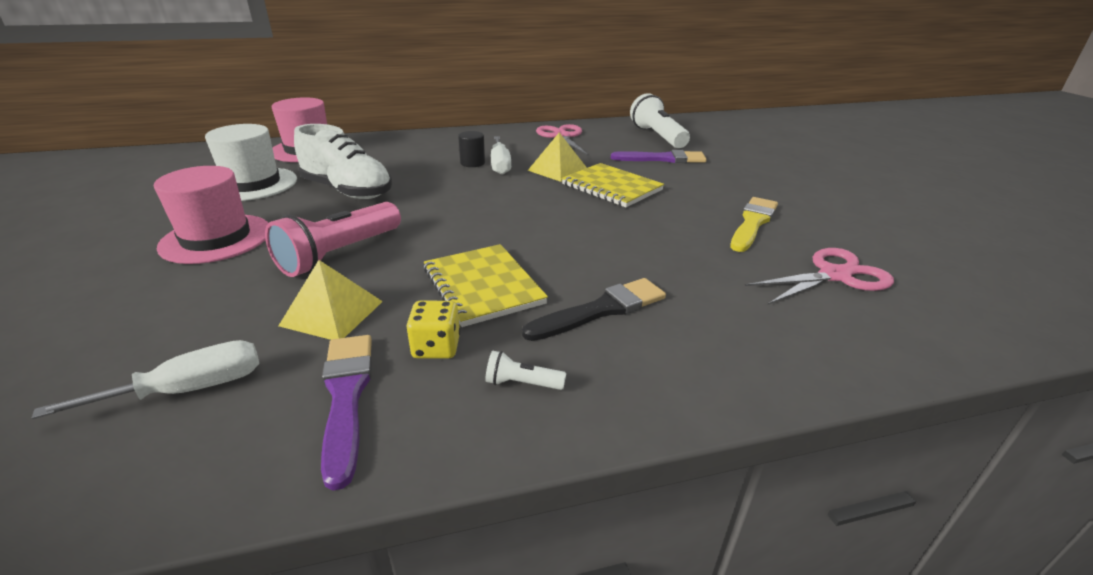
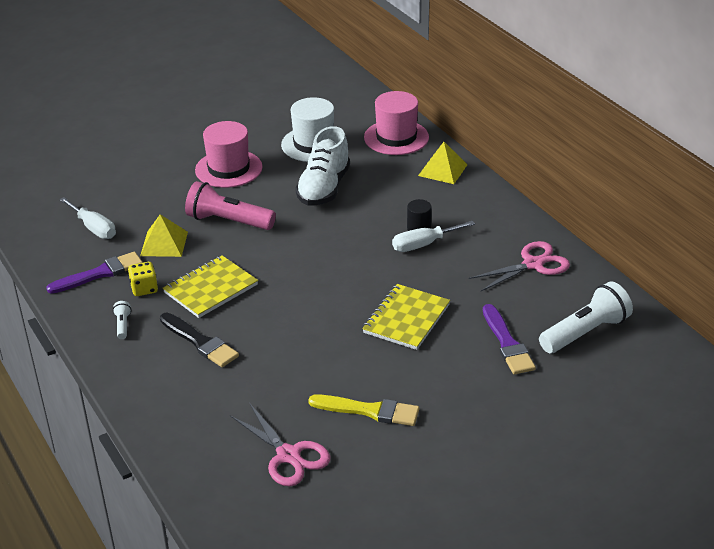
camera: 75 degrees right, 5 degrees up
yellow pyramid [528,132,587,182] -> yellow pyramid moved to [418,142,468,184]

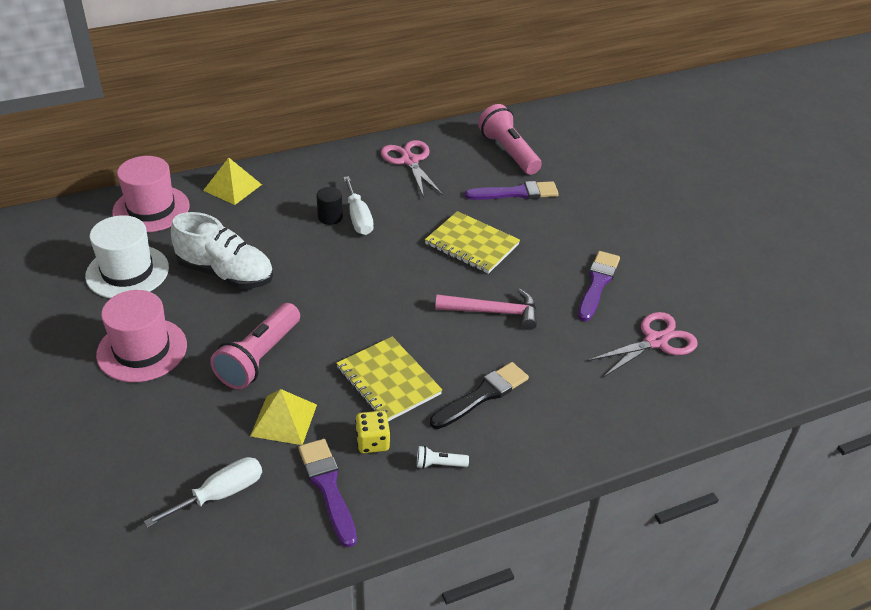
camera: 85 degrees left, 5 degrees up
yellow brush [308,394,419,426] -> purple brush [578,251,620,322]
white flashlight [539,282,633,353] -> pink flashlight [478,104,542,175]
none -> pink hammer [435,289,537,330]

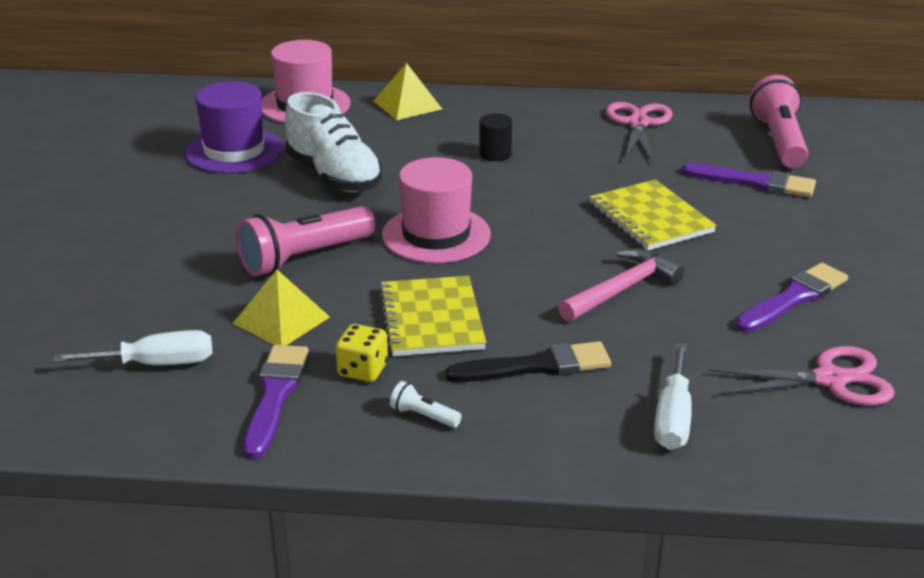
camera: 30 degrees right, 10 degrees down
white hat [85,215,169,298] -> purple hat [185,81,283,174]
pink hat [96,290,187,382] -> pink hat moved to [382,157,491,264]
white screwdriver [343,176,374,235] -> white screwdriver moved to [654,343,692,450]
pink hammer [435,289,537,330] -> pink hammer turned 75 degrees counterclockwise [558,249,685,322]

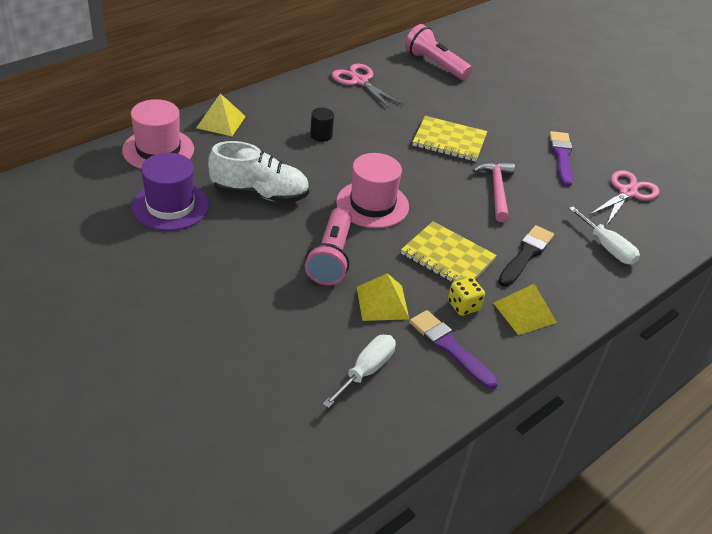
camera: 50 degrees left, 10 degrees up
white flashlight [390,381,462,428] -> yellow pyramid [494,284,557,335]
purple brush [682,163,816,197] -> none

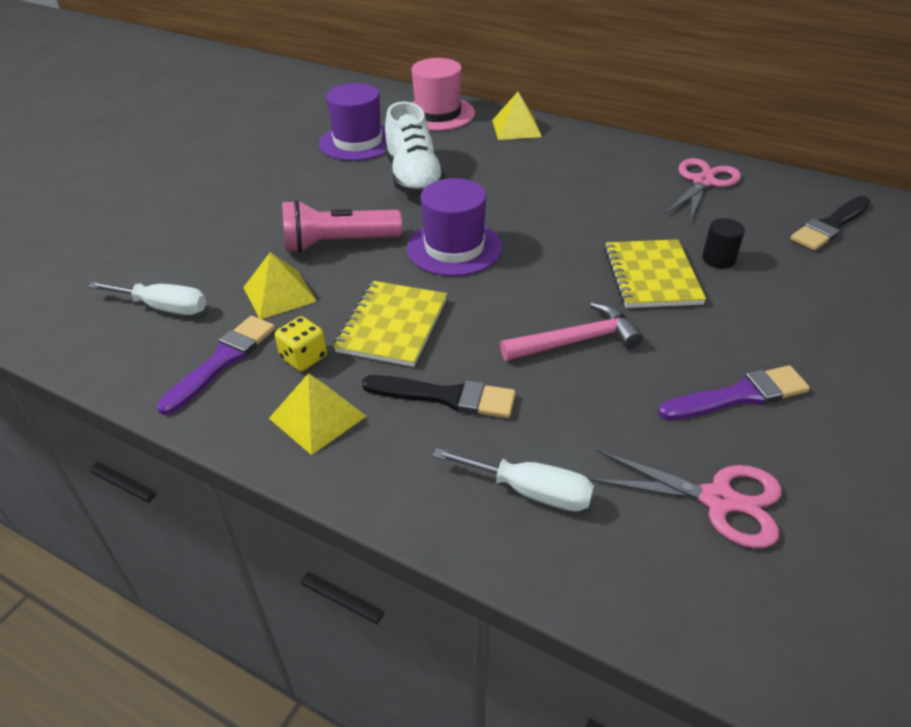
camera: 75 degrees right, 0 degrees up
black cylinder [310,108,334,142] -> black cylinder moved to [702,218,745,269]
pink hat [336,153,409,228] -> purple hat [407,178,502,276]
pink flashlight [405,24,472,80] -> black brush [790,196,871,250]
white screwdriver [569,206,640,265] -> white screwdriver turned 105 degrees counterclockwise [432,448,594,511]

